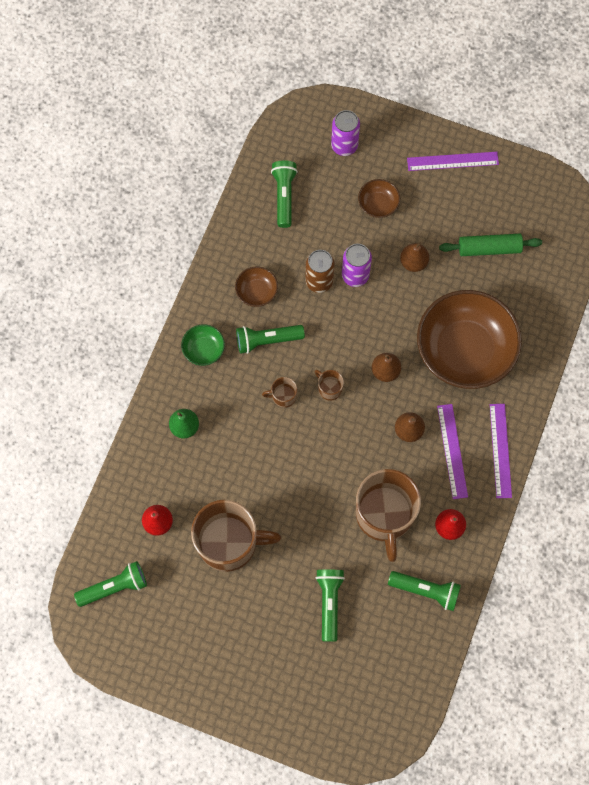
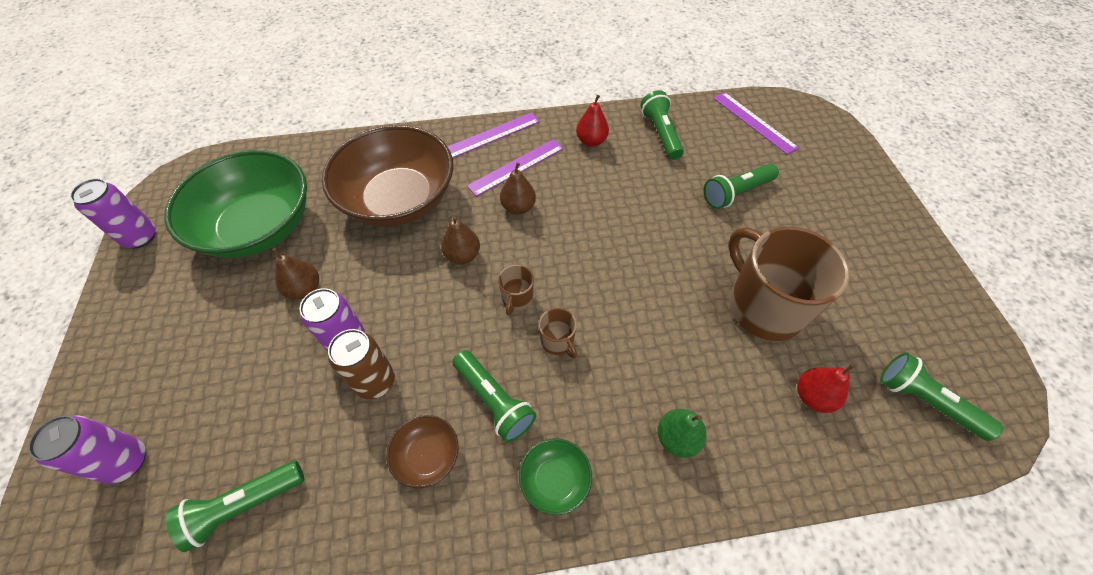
camera: 120 degrees left, 15 degrees down
brown mug [356,469,421,562] -> none
brown bowl [358,179,400,218] -> none
purple ruler [407,152,499,171] -> purple ruler moved to [713,92,799,155]
green rolling pin [439,234,542,256] -> green bowl [164,150,307,258]
none -> purple can [70,178,156,249]

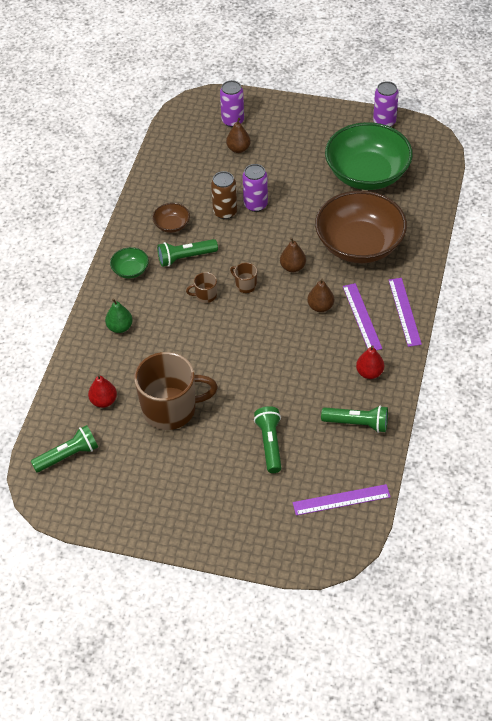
camera: 115 degrees right, 5 degrees down
green flashlight [166,461,304,552] -> none
brown pear [272,248,319,300] -> brown pear moved to [226,118,251,153]

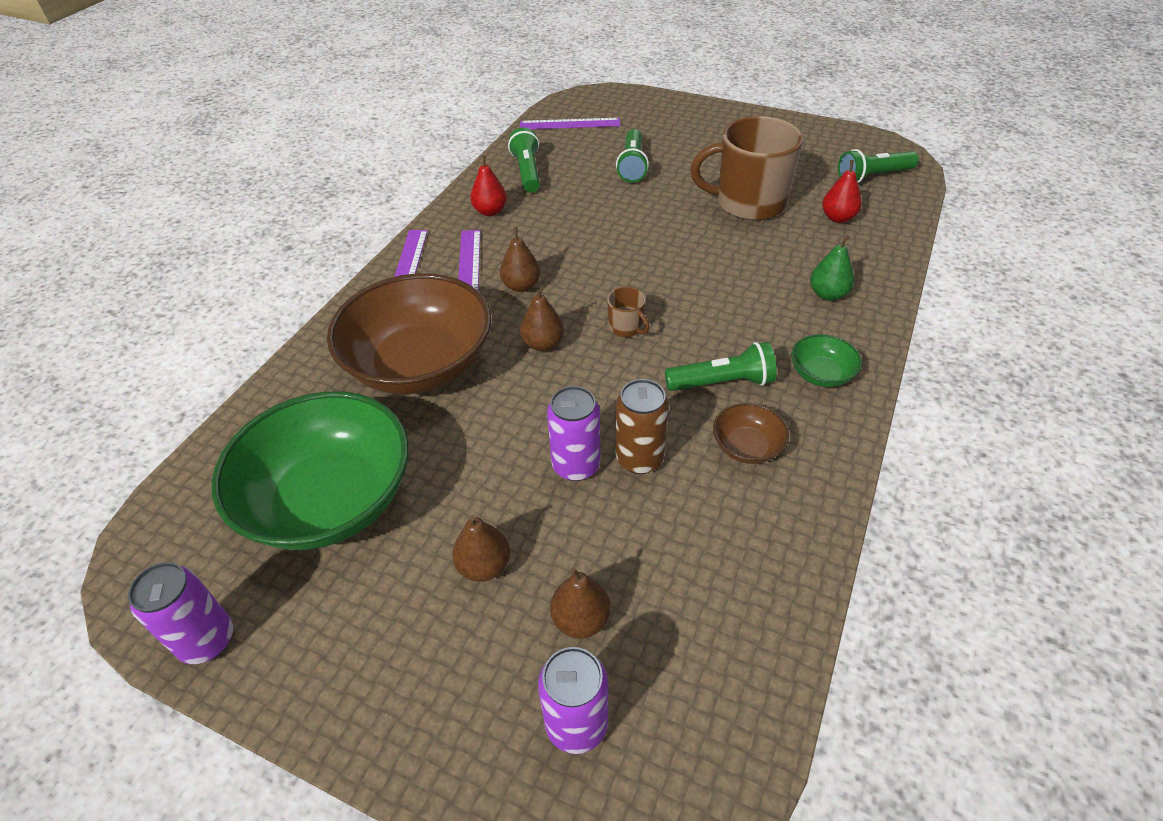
camera: 170 degrees left, 5 degrees down
brown mug [186,272,217,303] -> none
green flashlight [321,405,388,433] -> green flashlight turned 60 degrees clockwise [508,128,540,193]
none -> brown pear [452,515,510,582]

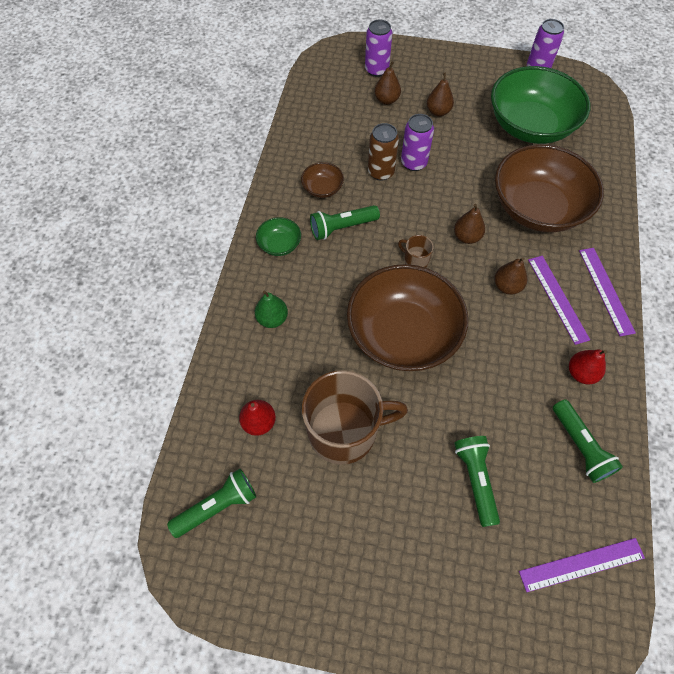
camera: 165 degrees right, 15 degrees up
none -> brown bowl [347,264,468,371]

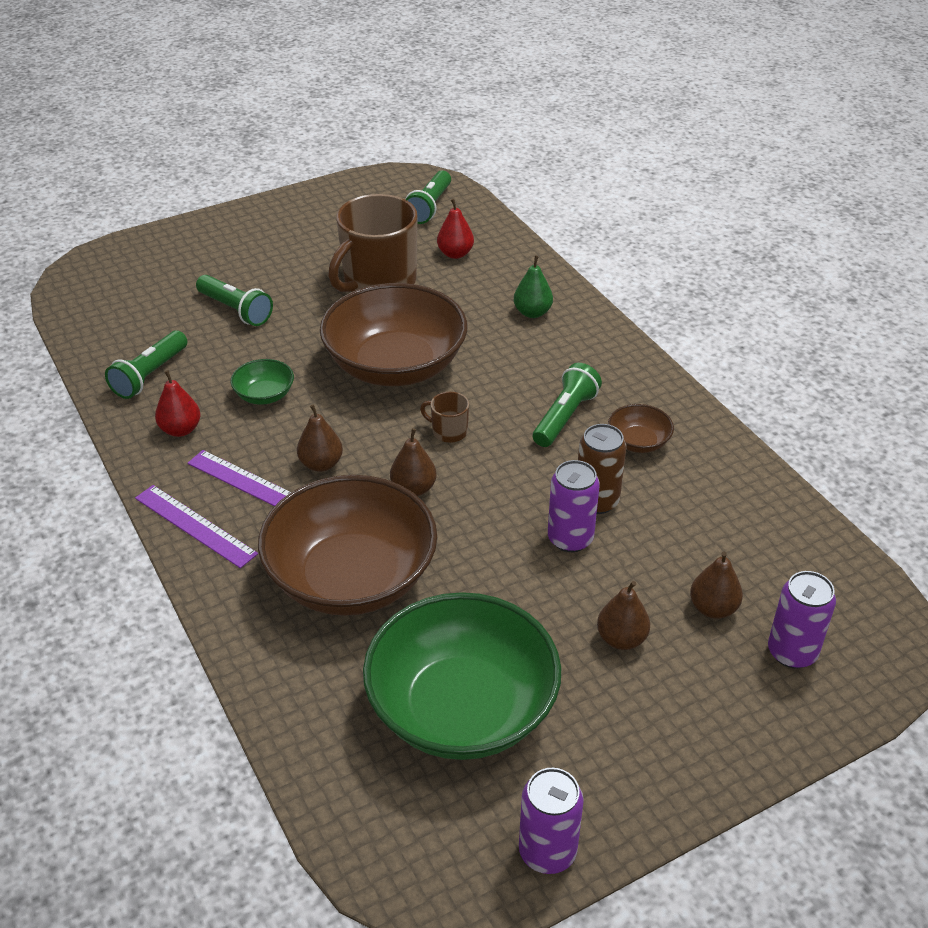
camera: 140 degrees right, 20 degrees down
green bowl [256,217,301,256] -> green bowl moved to [230,359,294,405]
brown mug [398,235,434,268] -> brown mug turned 150 degrees counterclockwise [420,392,469,443]
purple ruler [519,538,645,592] -> none
green flashlight [553,399,623,483] -> green flashlight turned 90 degrees counterclockwise [105,330,187,399]

